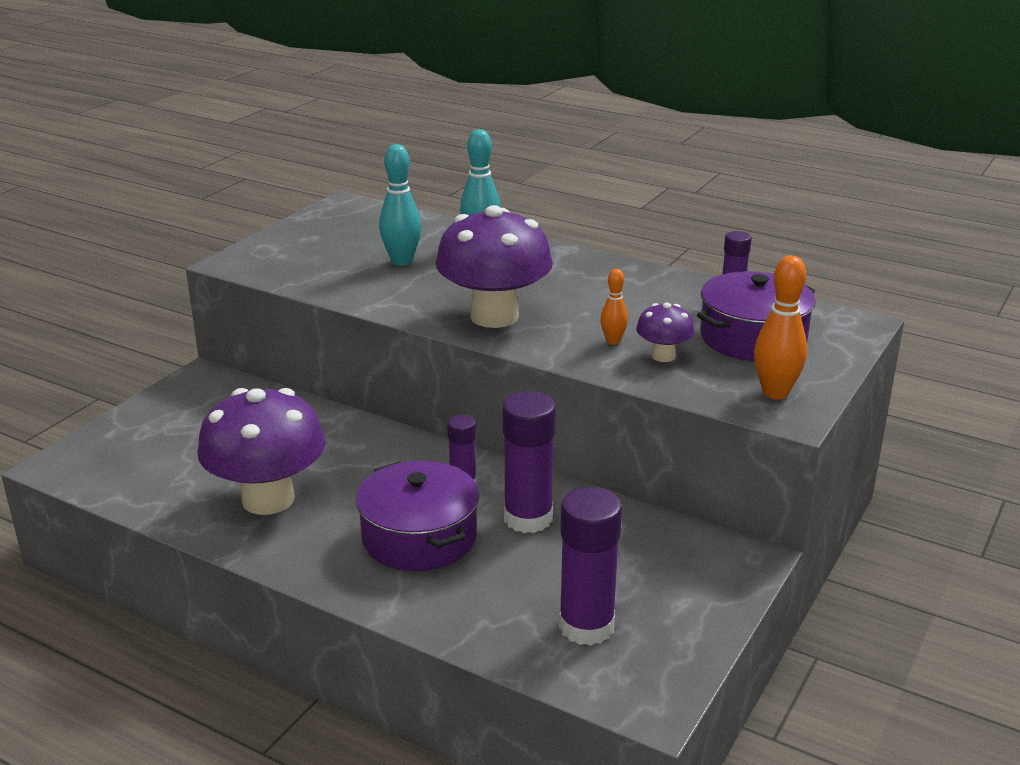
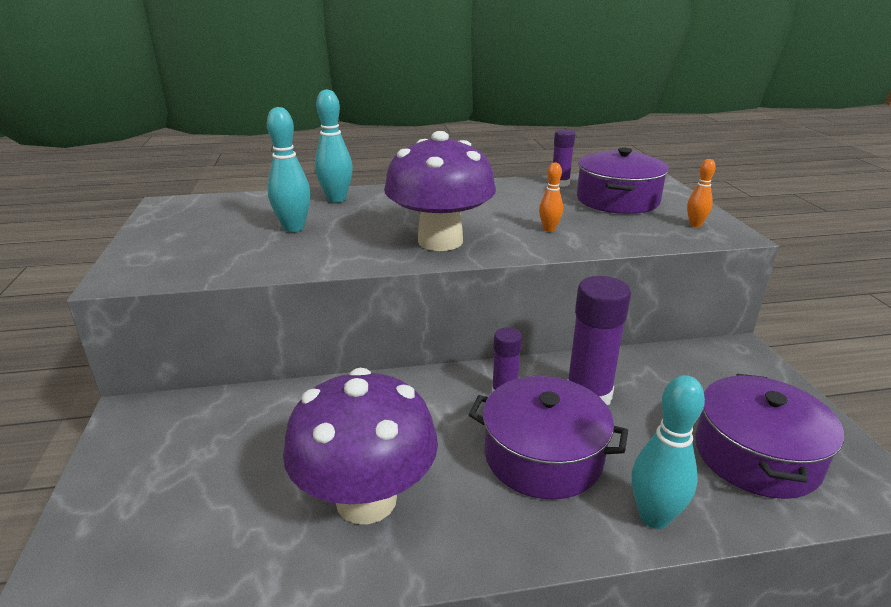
camera: 40 degrees left, 0 degrees up
purple glue stick [559,487,622,646] -> purple pot [695,374,844,499]
purple mushroom [636,303,695,362] -> none
orange bowling pin [754,255,807,399] -> orange bowling pin [687,159,716,227], size x0.57
none -> turquoise bowling pin [632,375,705,529]

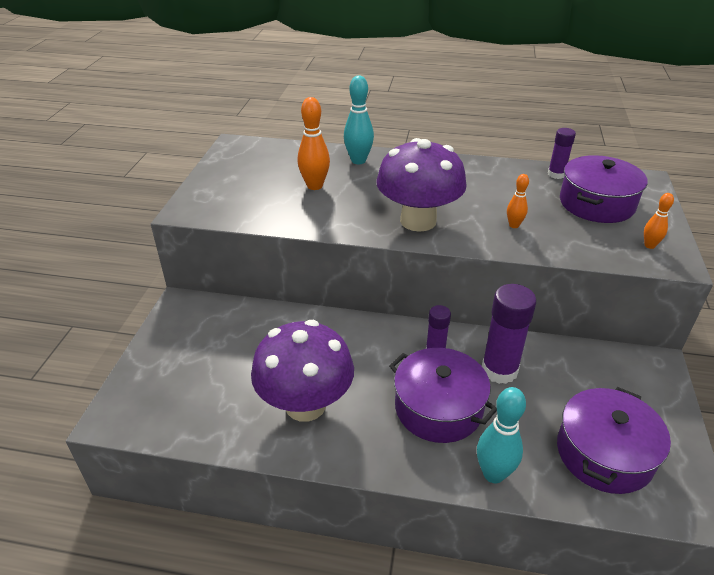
camera: 20 degrees right, 10 degrees up
turquoise bowling pin [267,107,311,232] -> orange bowling pin [298,97,330,190]

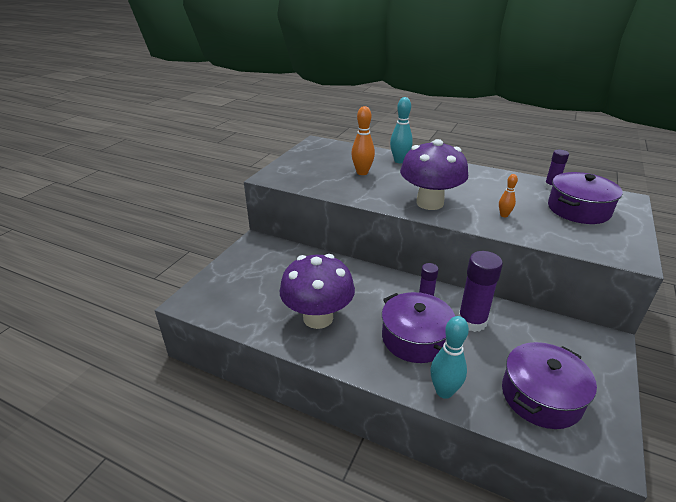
camera: 15 degrees right, 5 degrees down
orange bowling pin [644,193,674,249] -> none

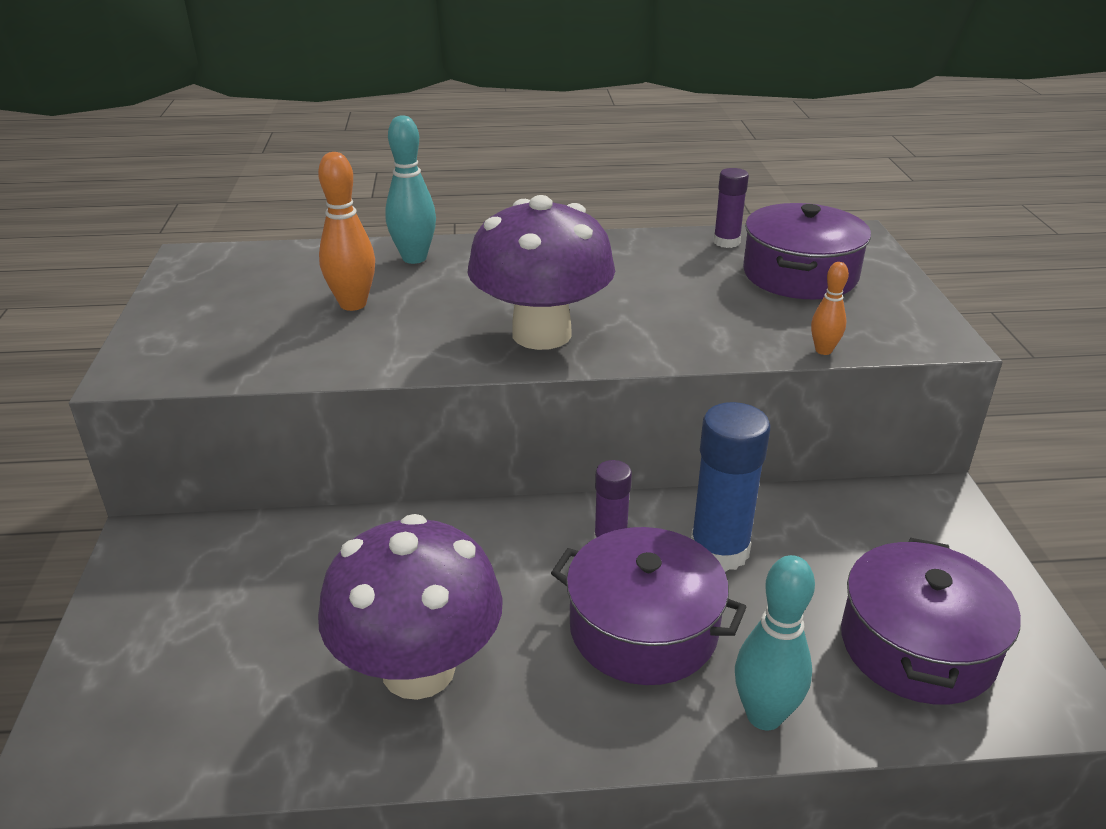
camera: 30 degrees left, 0 degrees up
purple glue stick [459,251,503,332] -> blue glue stick [691,402,770,572]
orange bowling pin [499,174,518,217] -> orange bowling pin moved to [811,262,849,355]

